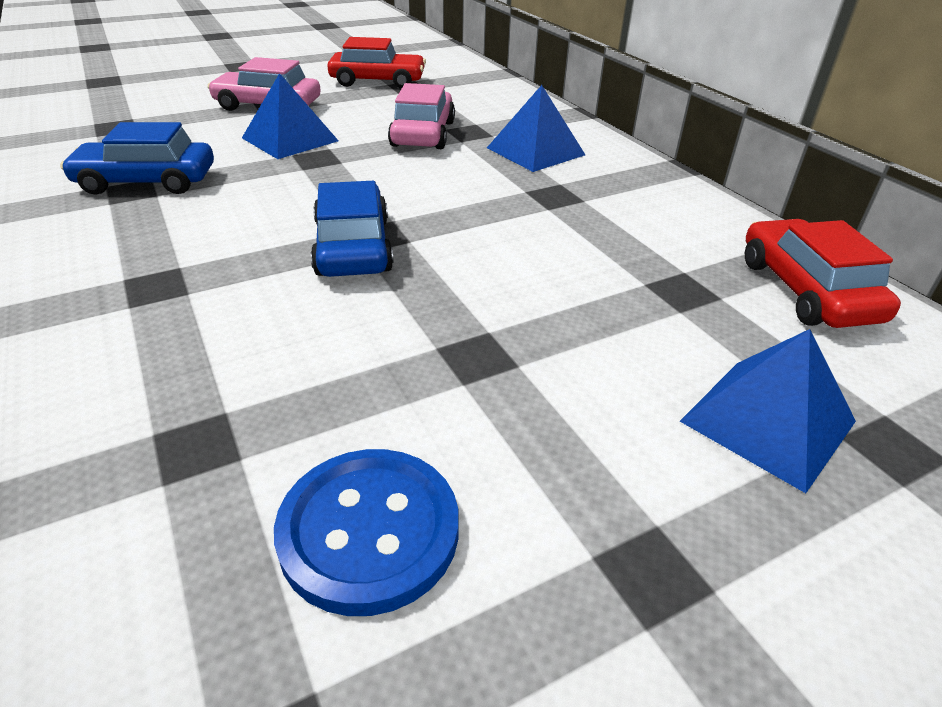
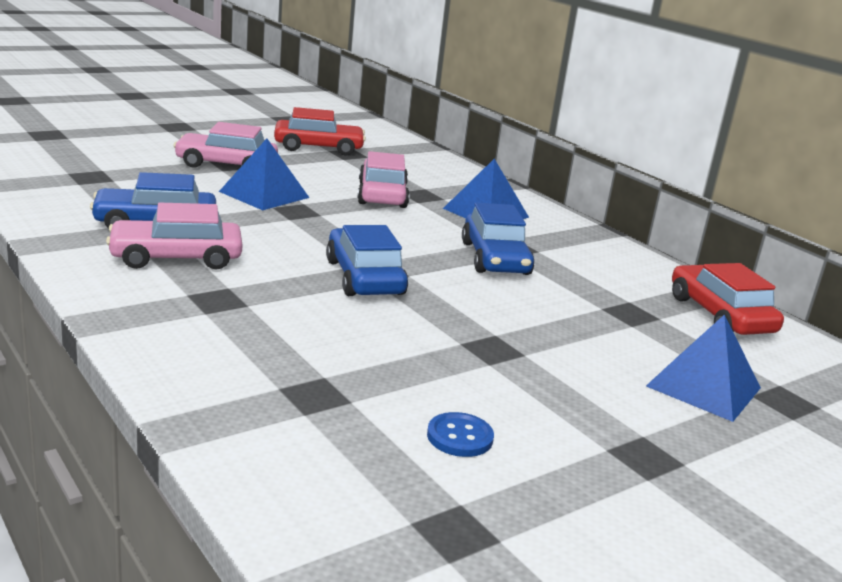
camera: 10 degrees left, 15 degrees down
blue button [274,449,459,616] -> blue button [427,412,494,457], size x0.55
none -> pink car [106,203,242,270]
none -> blue car [462,203,535,275]

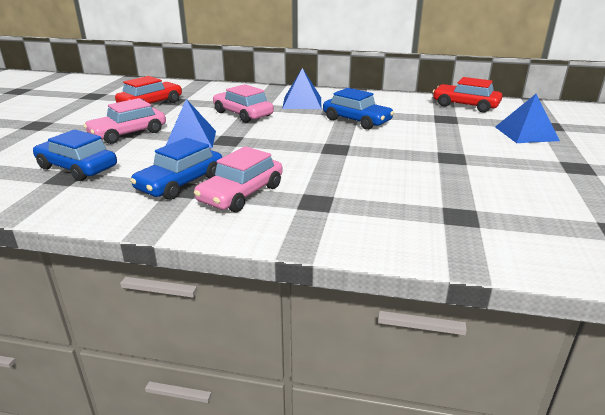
camera: 40 degrees left, 5 degrees up
blue car [326,225,408,296] -> blue car moved to [33,129,117,181]
blue button [427,412,494,457] -> none

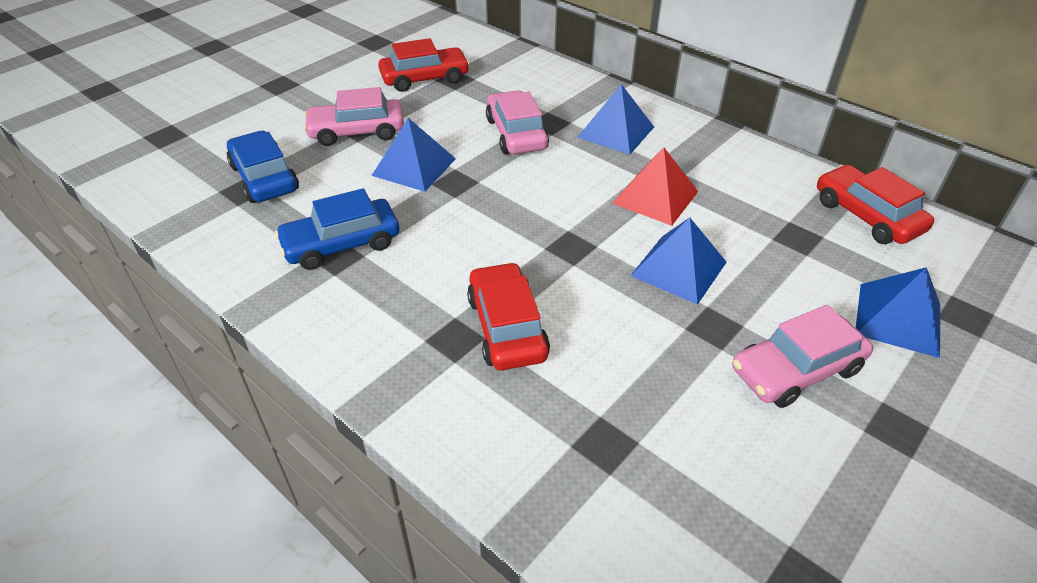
camera: 30 degrees right, 15 degrees up
pink car [194,146,283,212] -> pink car moved to [732,305,873,408]
blue car [323,88,394,130] -> red pyramid [612,147,698,226]
none -> red car [467,262,550,370]
none -> blue pyramid [630,217,727,305]

